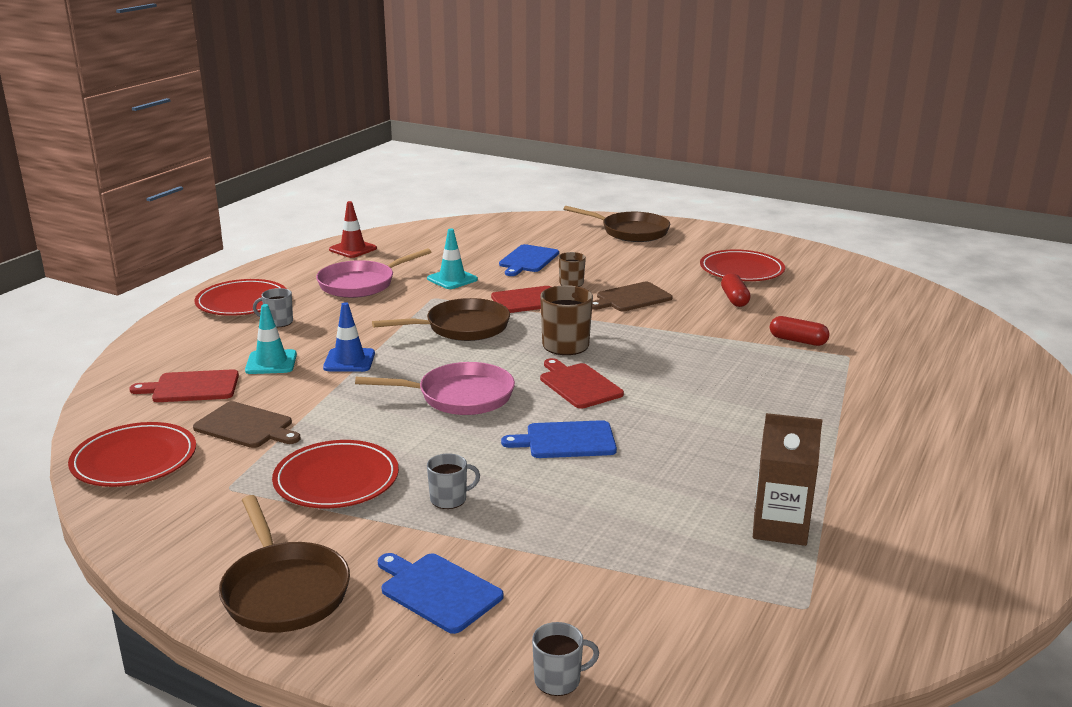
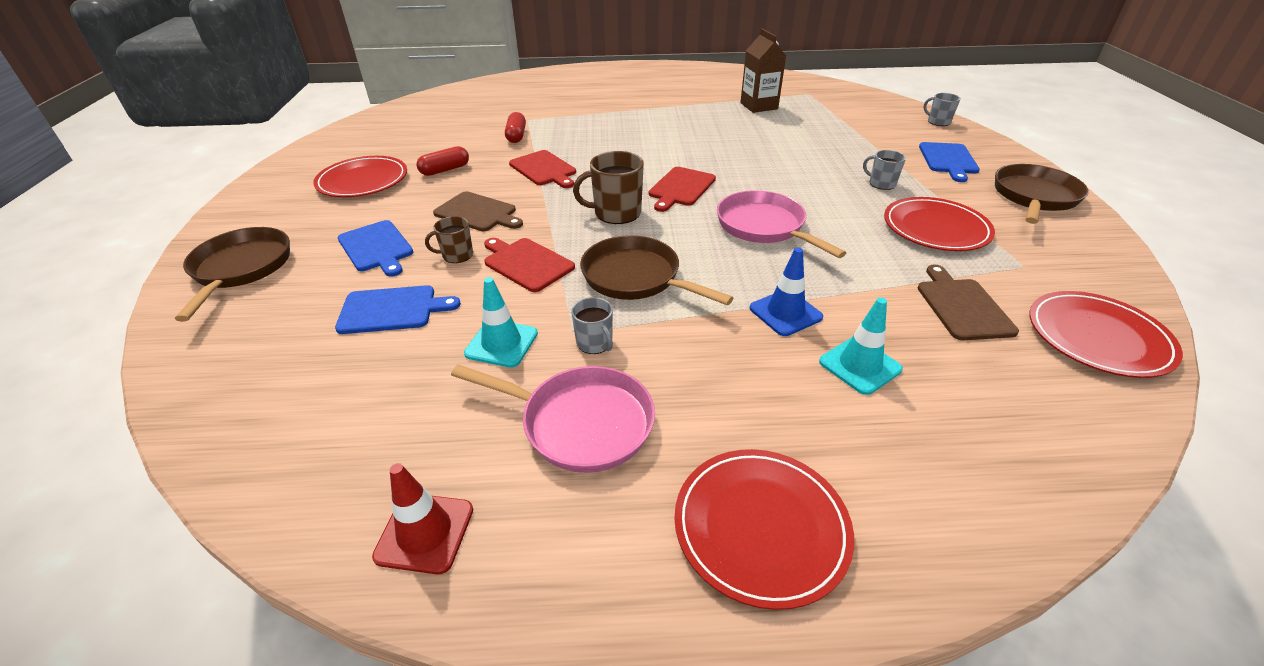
camera: 120 degrees left, 15 degrees up
red cutting board [129,369,239,402] -> red cutting board moved to [509,150,576,188]
grey mug [253,288,293,327] -> grey mug moved to [571,297,613,354]
blue cutting board [501,420,617,458] -> blue cutting board moved to [338,220,413,277]

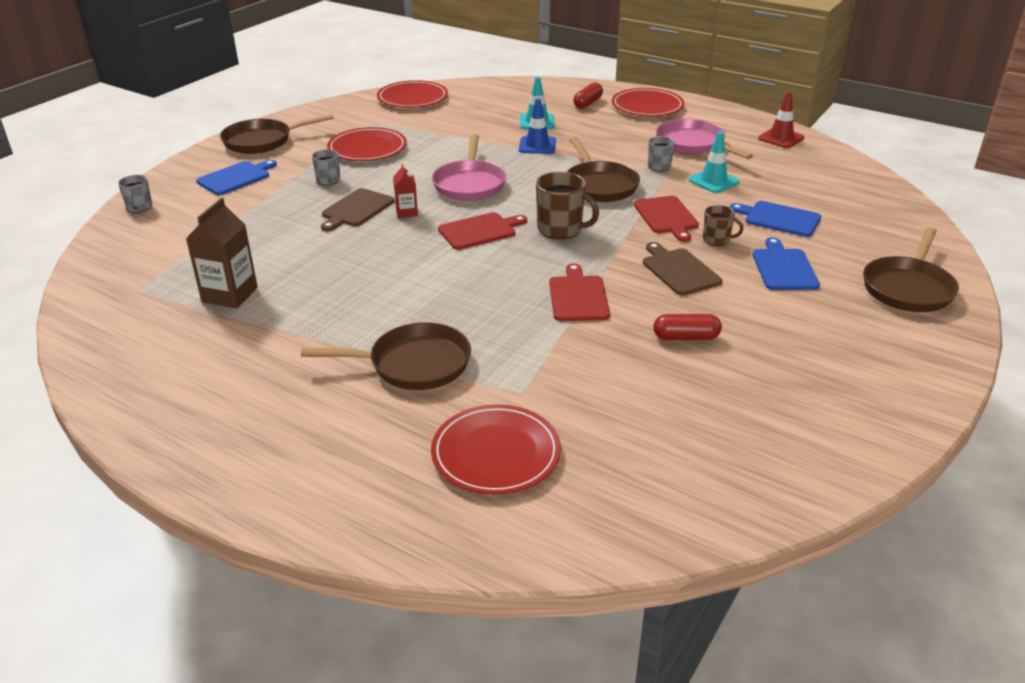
camera: 145 degrees left, 5 degrees down
red plate [313,156,407,197] -> red plate moved to [431,404,561,494]
red capsule [505,112,526,143] -> red capsule moved to [573,83,603,108]
brown cutting board [918,265,1019,340] -> brown cutting board moved to [321,188,394,231]
none -> brown pan [301,322,471,390]
none -> red carton [393,164,418,218]

